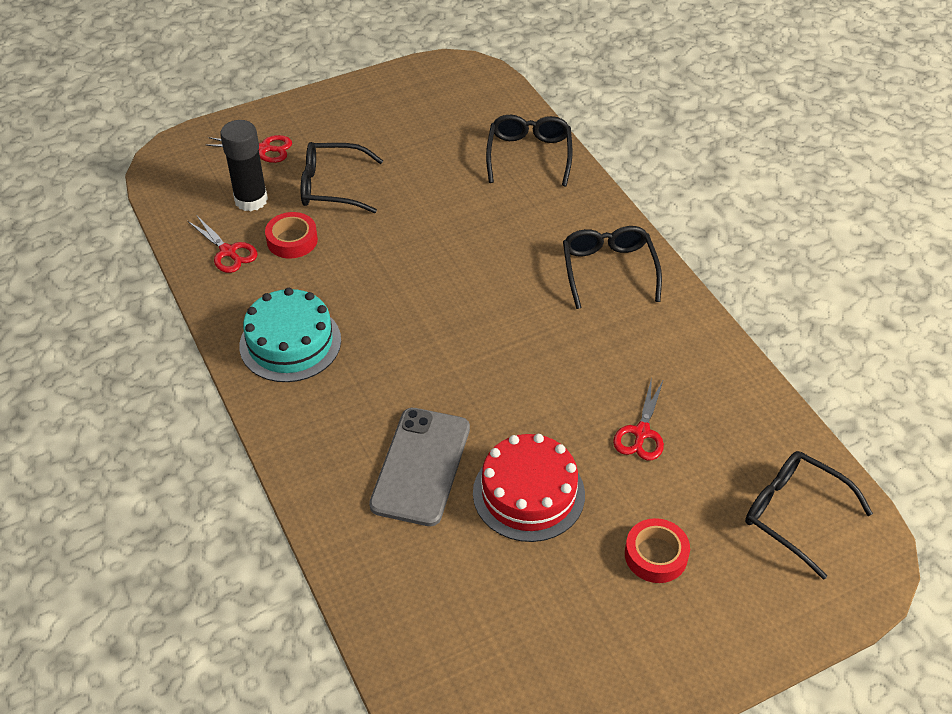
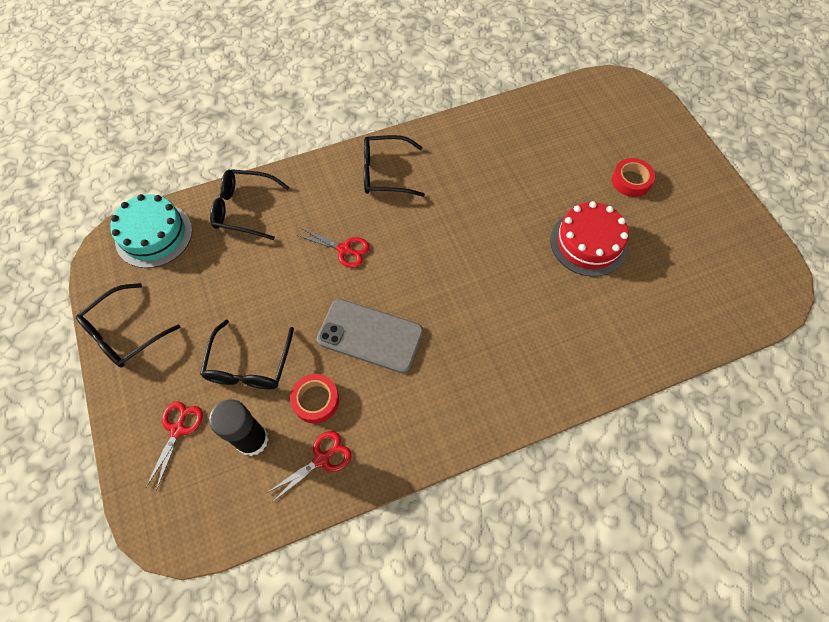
camera: 85 degrees left, 15 degrees up
turquoise cake [239,288,341,382] -> turquoise cake moved to [110,194,192,268]
grey phone [369,408,470,526] -> grey phone moved to [317,299,423,373]
red scissors [613,377,664,461] -> red scissors moved to [296,228,370,268]
black glasses [745,451,873,580] -> black glasses moved to [76,283,180,368]

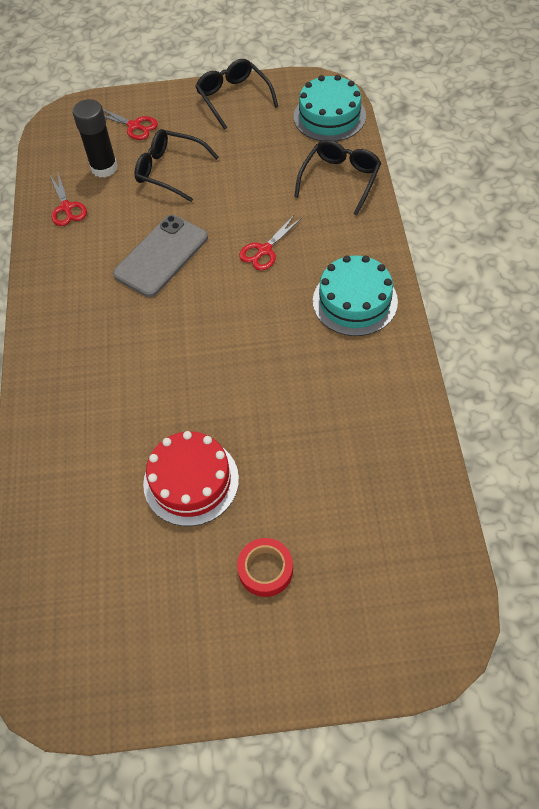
camera: 110 degrees right, 5 degrees down
red tape [290,374,339,424] -> none
black glasses [364,135,425,197] -> turquoise cake [313,255,398,336]

